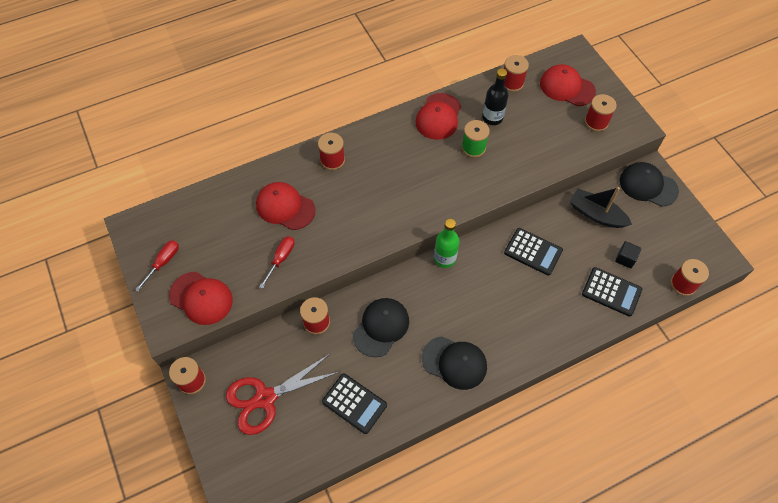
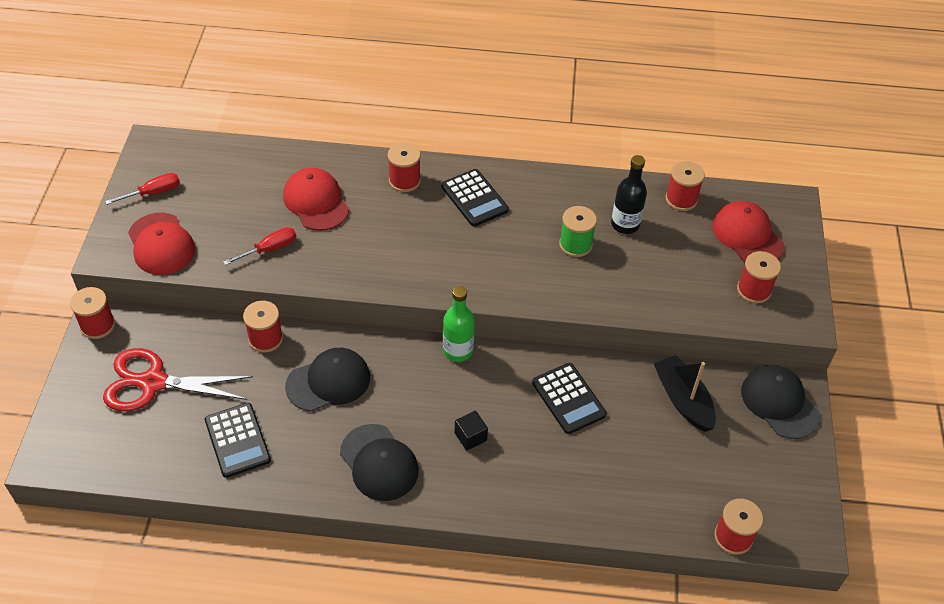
camera: 30 degrees right, 10 degrees down
red cap [415,93,461,140] -> none
black calculator [582,267,642,317] -> black calculator moved to [441,169,509,227]
black cube [615,241,641,268] -> black cube moved to [455,411,488,450]

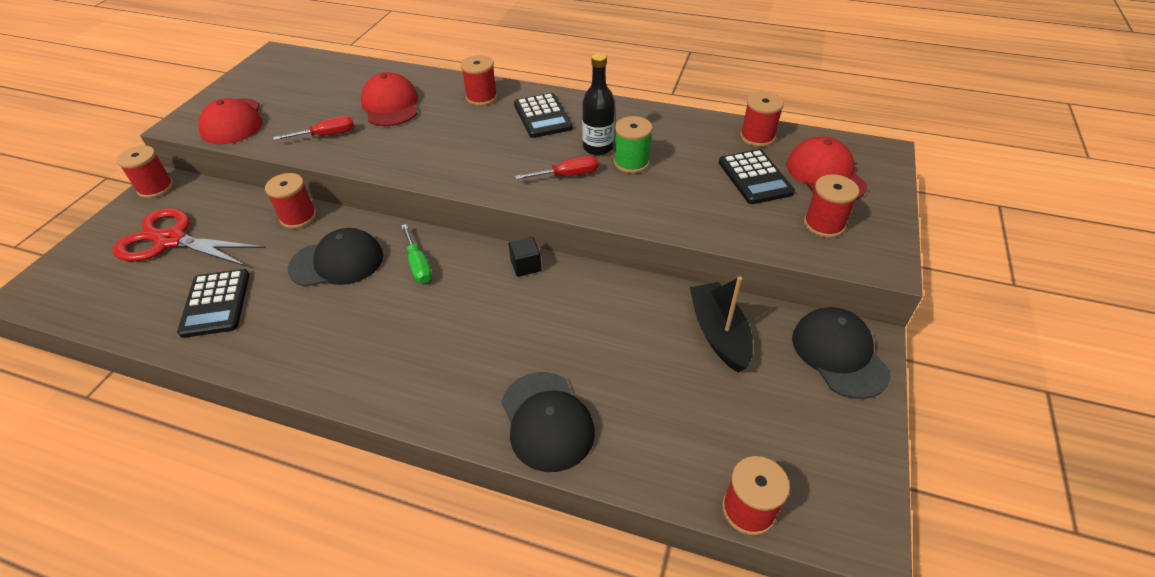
camera: 15 degrees right, 5 degrees down
red screwdriver [105,173,180,205] -> red screwdriver moved to [515,156,598,180]
black cap [340,424,419,501] -> black cap moved to [501,372,595,472]
green bottle [443,286,475,362] -> none
black cube [455,411,488,450] -> black cube moved to [509,237,542,277]
black calculator [532,363,607,434] -> black calculator moved to [719,149,795,204]
black bottle [611,155,647,234] -> black bottle moved to [582,53,615,155]
none -> green screwdriver [401,224,432,283]

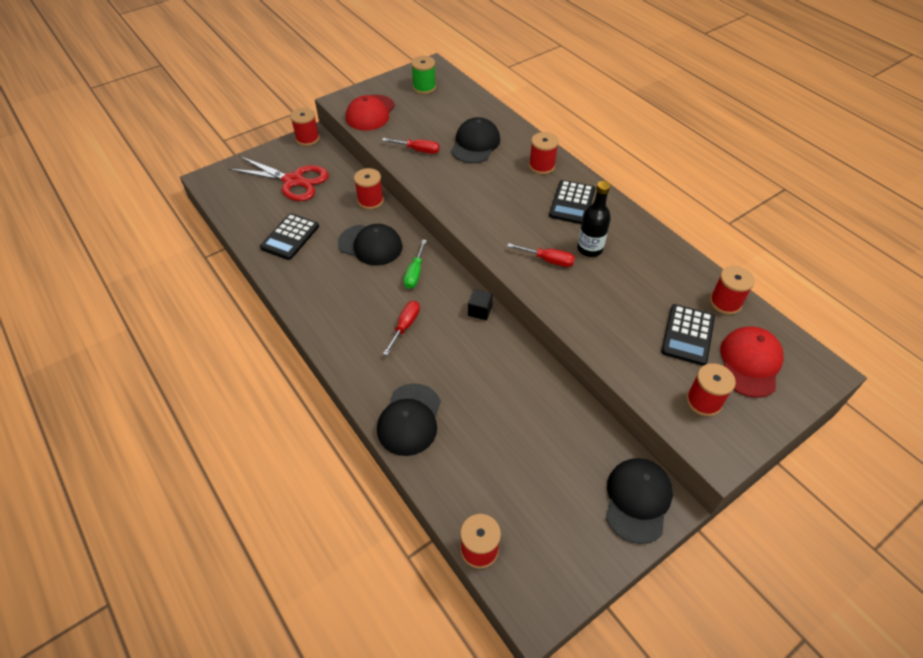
camera: 35 degrees right, 5 degrees up
red scissors [113,208,266,267] -> red scissors turned 150 degrees clockwise [229,156,329,201]
red cap [361,72,418,126] -> black cap [451,117,500,163]
green spool [614,116,653,173] -> green spool moved to [411,56,436,94]
black boat [690,276,753,372] -> none
none -> red screwdriver [383,301,420,355]

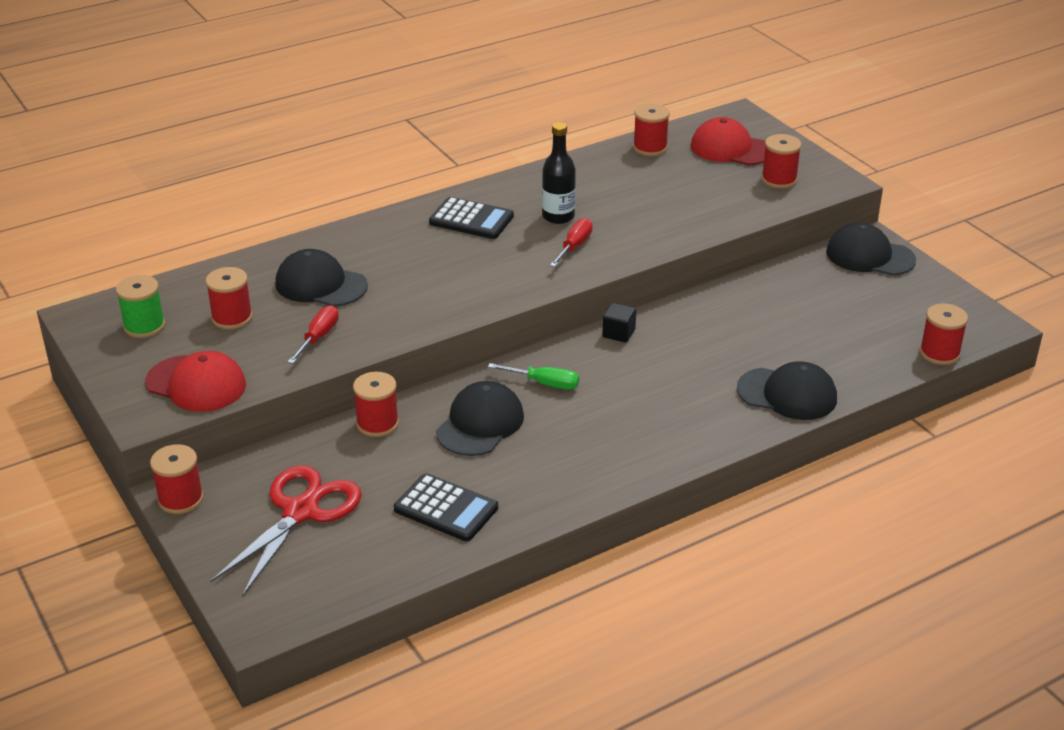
camera: 85 degrees left, 15 degrees down
red screwdriver [383,301,420,355] -> none
red spool [529,132,559,174] -> red spool moved to [206,267,253,329]
black calculator [661,304,715,366] -> none

